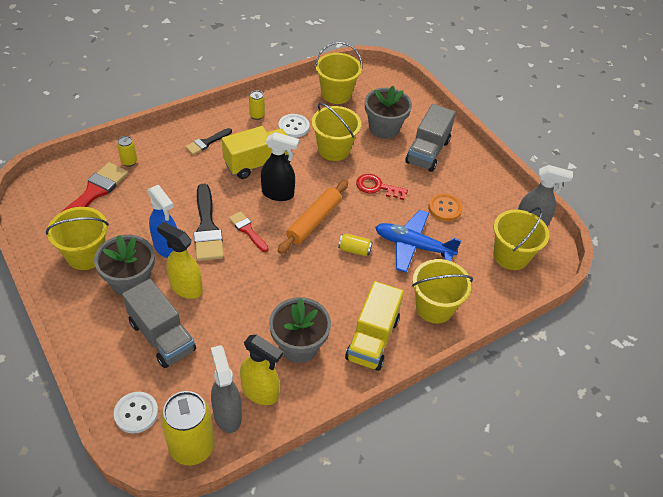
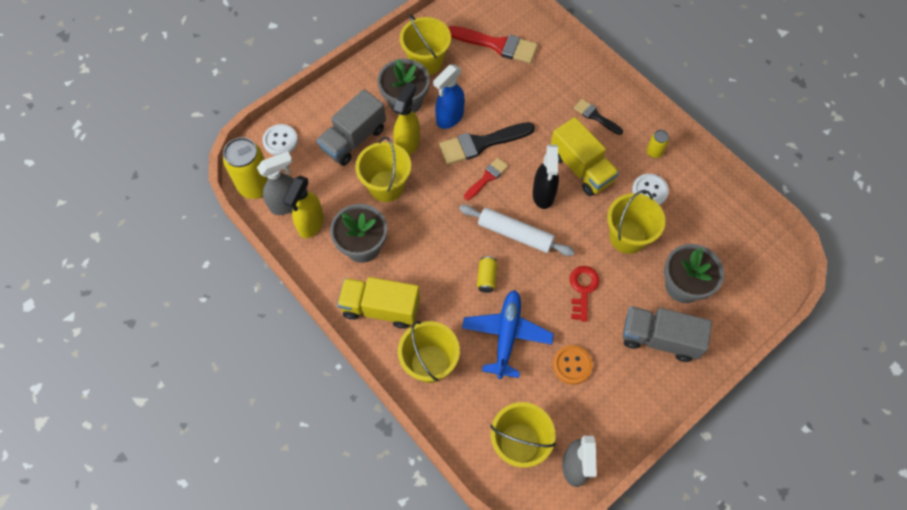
camera: 85 degrees right, 15 degrees up
yellow can [117,136,137,167] -> none
orange rolling pin [278,180,348,254] -> white rolling pin [459,205,575,256]
yellow bucket [315,42,363,104] -> yellow bucket moved to [355,137,411,202]

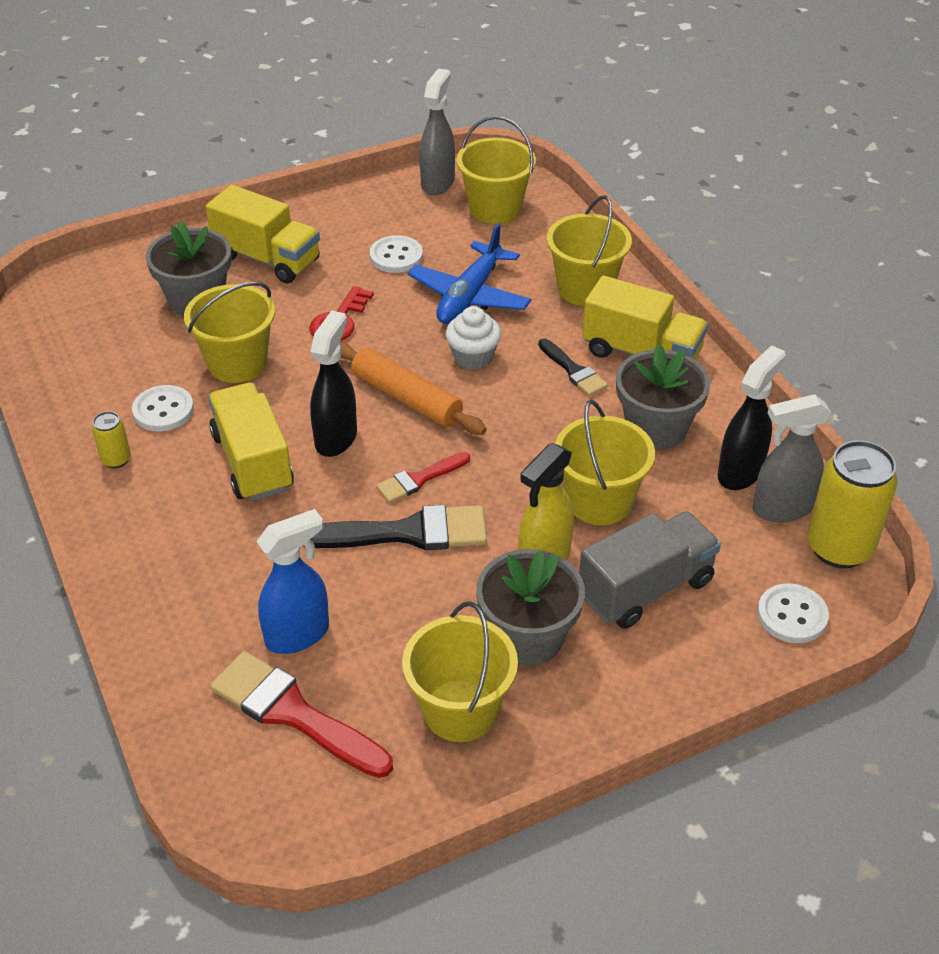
camera: 165 degrees left, 20 degrees down
yellow spray bottle [283,176,324,238] -> black spray bottle [717,345,786,490]
blue spray bottle [433,65,465,129] -> blue spray bottle moved to [256,509,329,654]
white rolling pin [459,205,575,256] -> orange rolling pin [340,341,487,435]
yellow can [477,256,497,293] -> white cupcake [446,306,501,370]
orange button [553,345,593,385] -> white button [369,235,423,273]
black brush [574,99,623,135] -> black brush moved to [538,338,608,396]
grey truck [623,306,712,362] -> yellow truck [205,185,320,283]

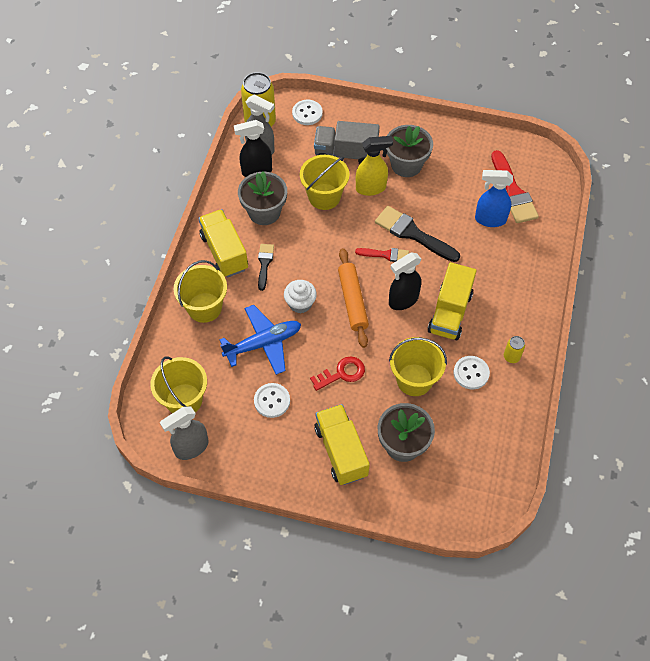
camera: 140 degrees left, 15 degrees up
yellow bucket [402,601,518,742] -> none

